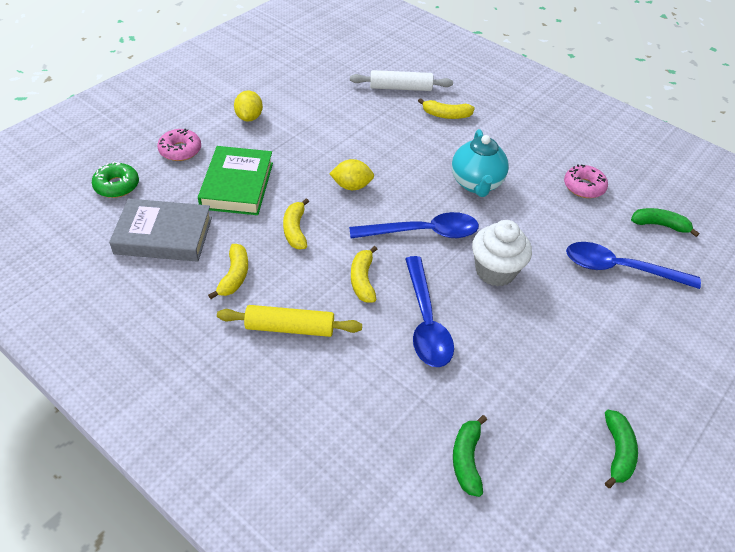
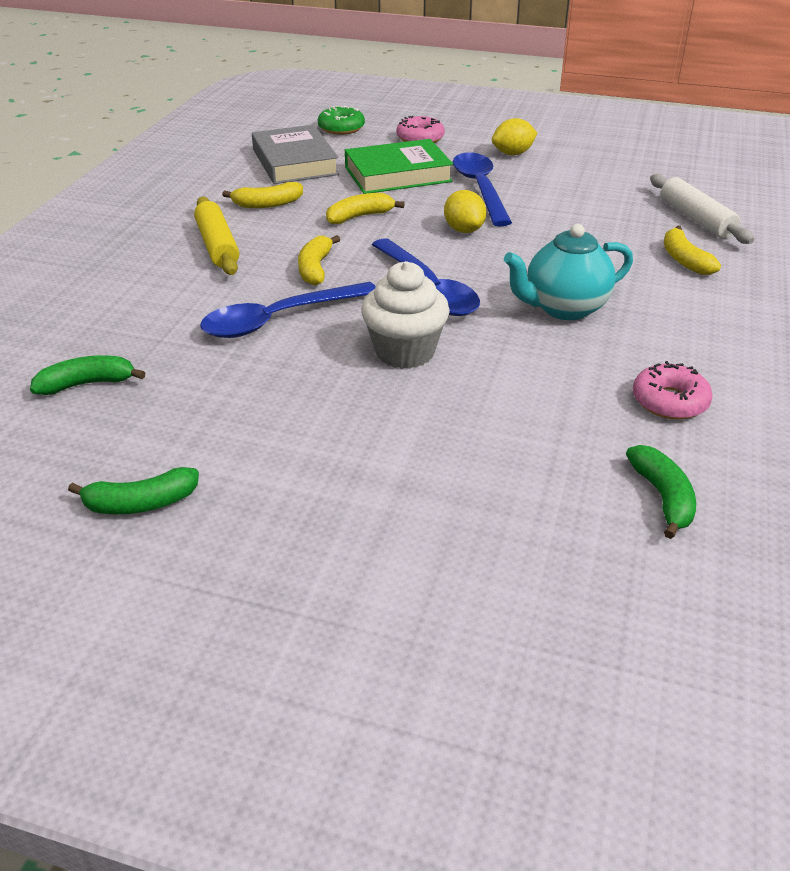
camera: 70 degrees right, 10 degrees down
yellow banana [351,246,377,302] -> yellow banana turned 60 degrees counterclockwise [298,235,340,286]
blue spoon [566,242,701,289] -> blue spoon moved to [453,152,512,226]

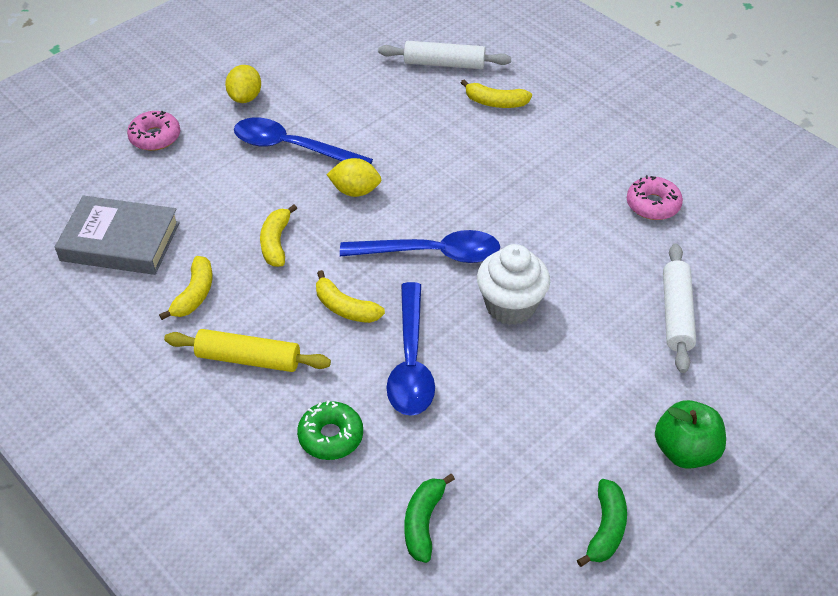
camera: 60 degrees left, 10 degrees up
green donut [318,105,365,135] -> green donut moved to [297,400,363,460]
green book [345,139,453,194] -> none
turquoise teapot [504,224,633,320] -> none
green banana [626,445,696,539] -> none
none -> green apple [655,400,726,469]
none -> white rolling pin [663,243,696,373]

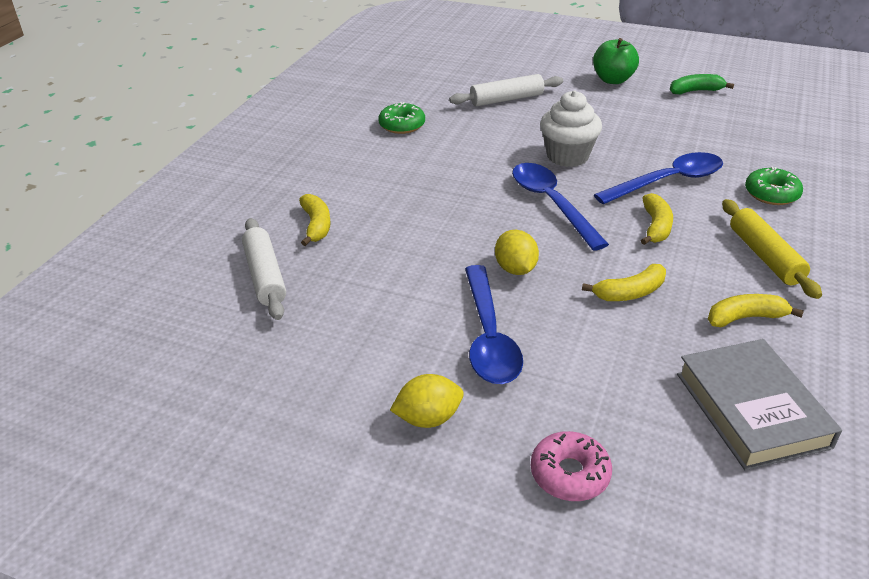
camera: 115 degrees left, 10 degrees down
green banana [404,474,455,563] -> none
pink donut [627,175,683,220] -> green donut [378,102,425,134]

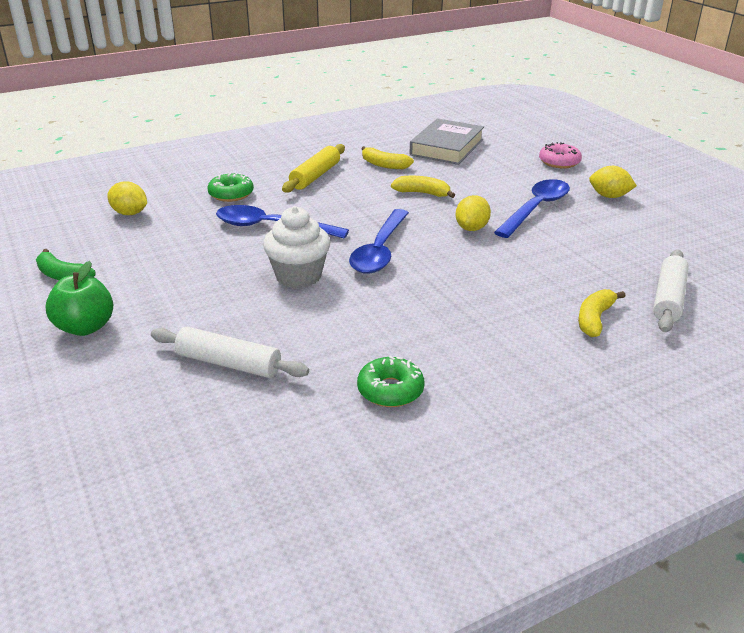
camera: 140 degrees left, 5 degrees down
yellow banana [641,193,673,245] -> none
none -> yellow lemon [107,181,147,215]

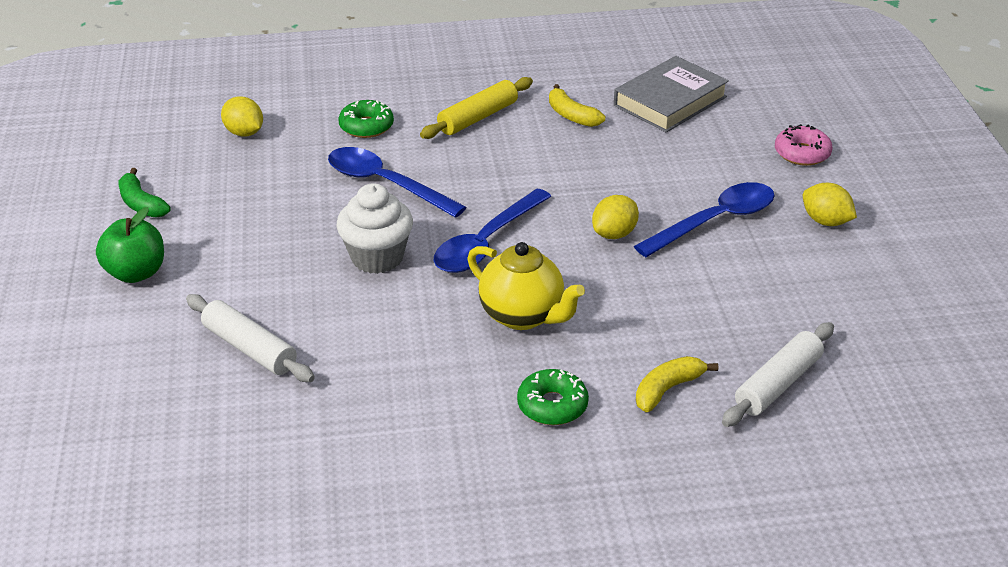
camera: 20 degrees right, 5 degrees up
green donut [357,356,424,407] -> green donut moved to [517,369,589,425]
yellow banana [391,176,455,198] -> none
none -> yellow teapot [467,242,585,330]

